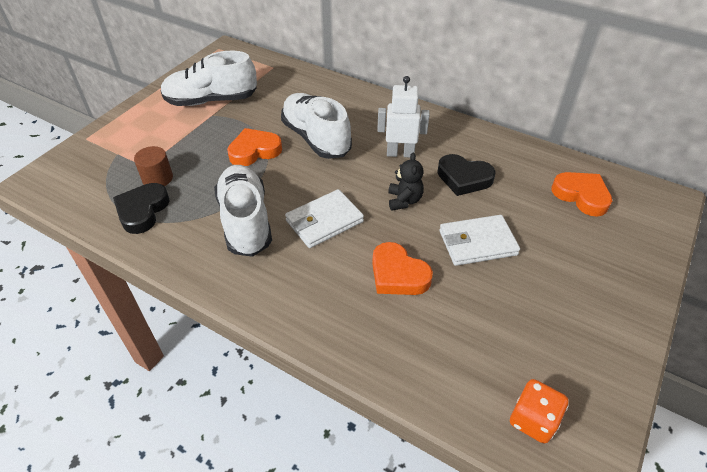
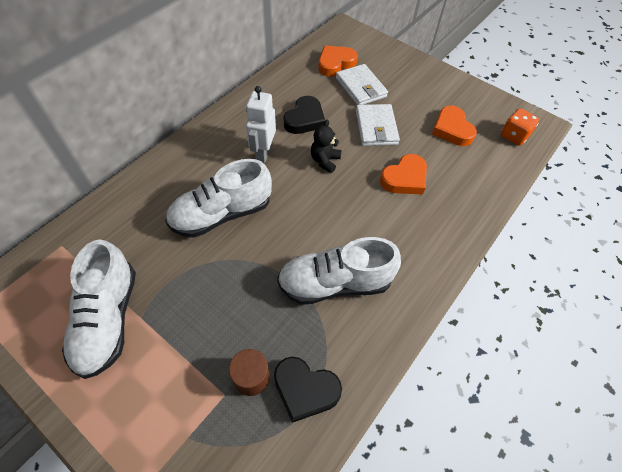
camera: 85 degrees left, 10 degrees up
orange heart [227,128,282,166] -> orange heart moved to [432,106,477,146]
white wallet [285,189,364,248] -> white wallet moved to [336,64,388,105]
black teddy bear [388,152,424,210] -> black teddy bear turned 75 degrees counterclockwise [311,119,342,173]

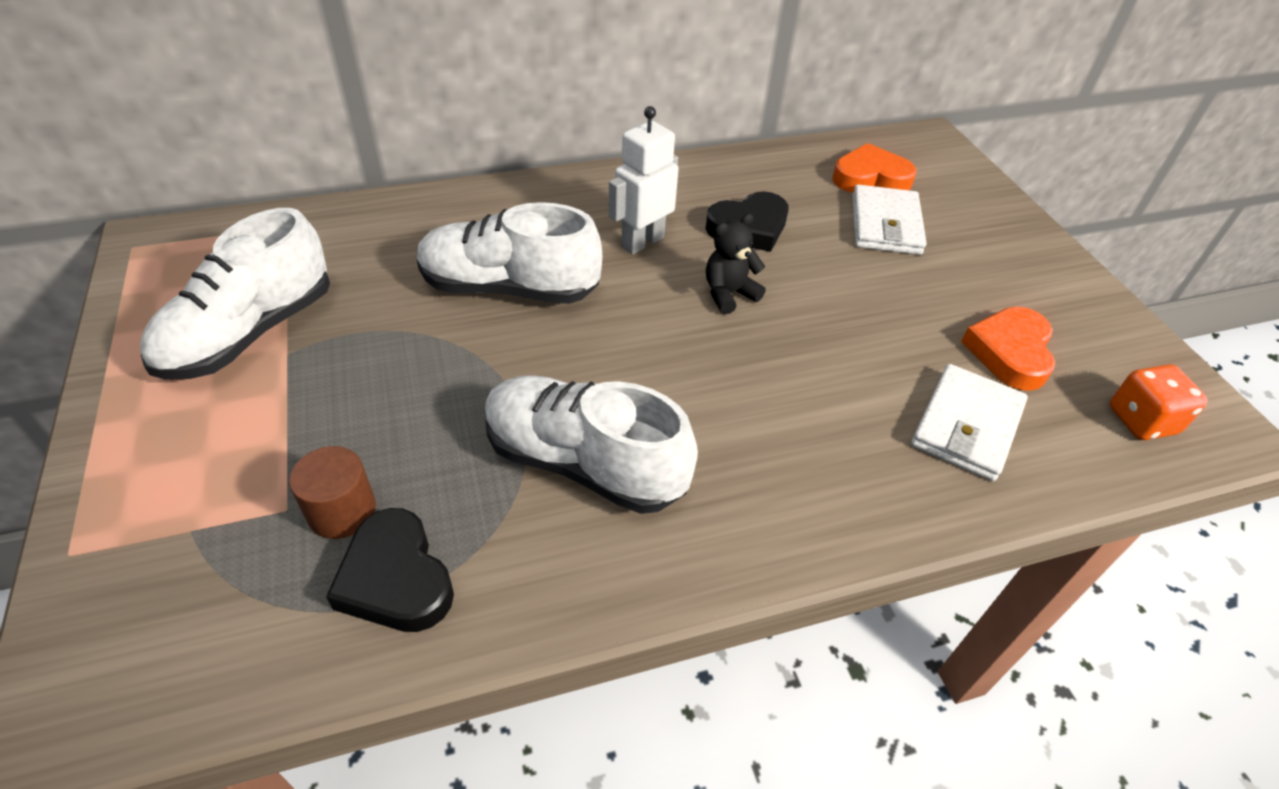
camera: 35 degrees right, 10 degrees down
white wallet [356,104,400,146] -> white wallet moved to [911,364,1028,481]
orange heart [380,154,427,195] -> none

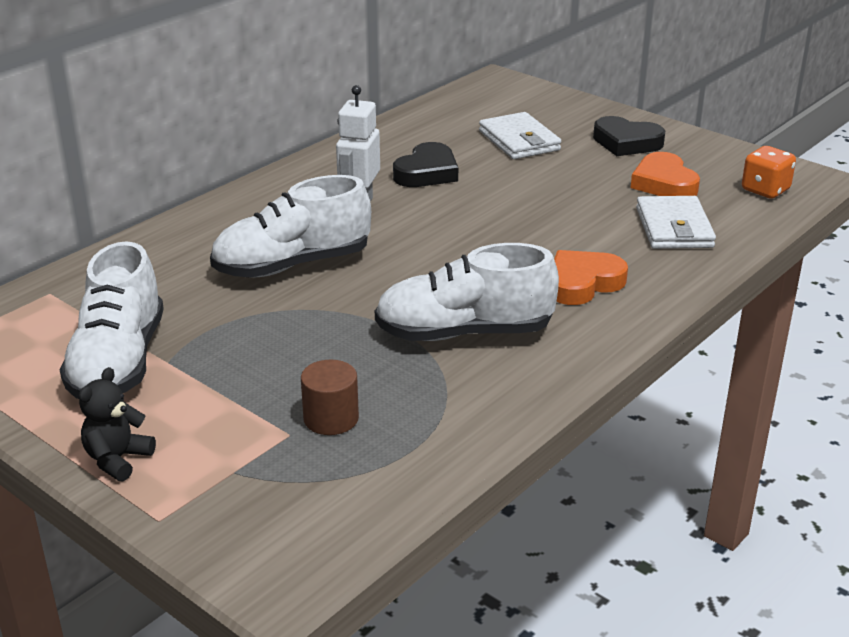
camera: 30 degrees left, 15 degrees down
black heart [326,508,454,632] -> black heart moved to [593,116,665,156]
black teddy bear [706,213,766,314] -> black teddy bear moved to [79,367,156,481]
orange heart [833,143,917,192] -> orange heart moved to [554,250,628,305]

